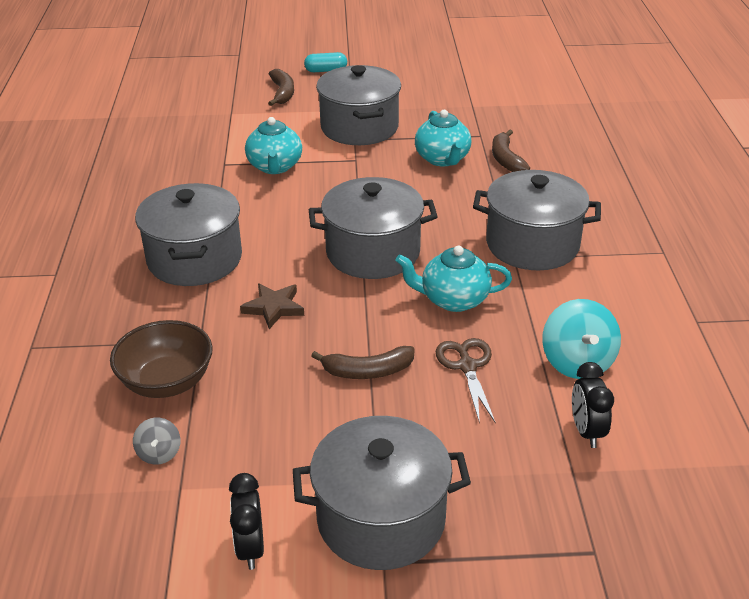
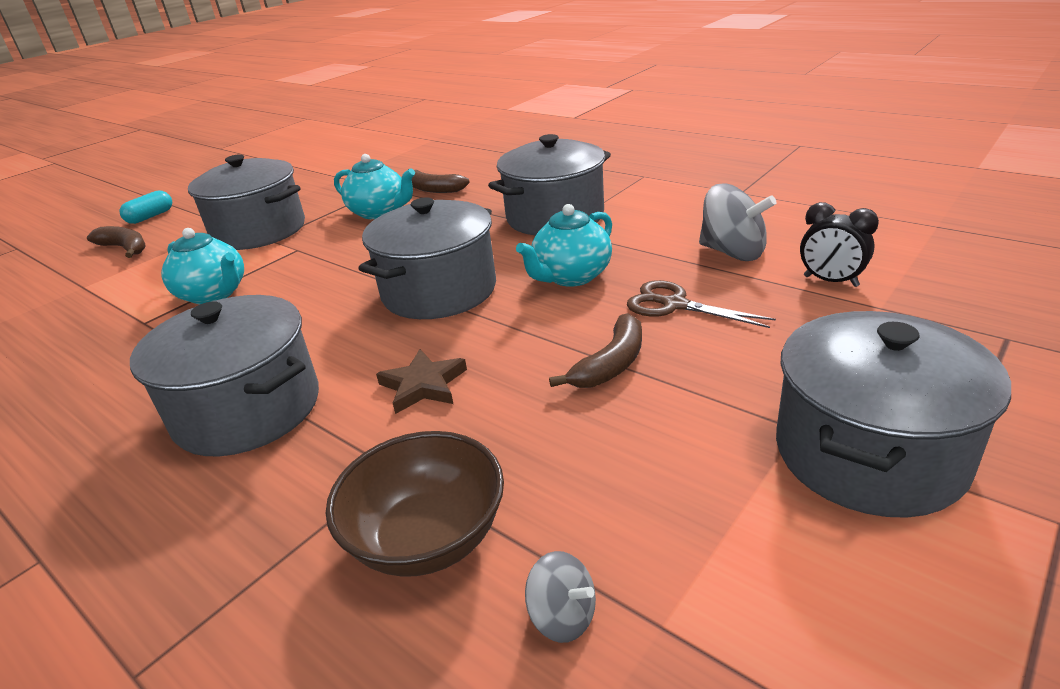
camera: 45 degrees left, 5 degrees down
black clock [229,473,264,570] -> none
turquoise spinning top [542,299,621,379] -> grey spinning top [699,184,776,261]

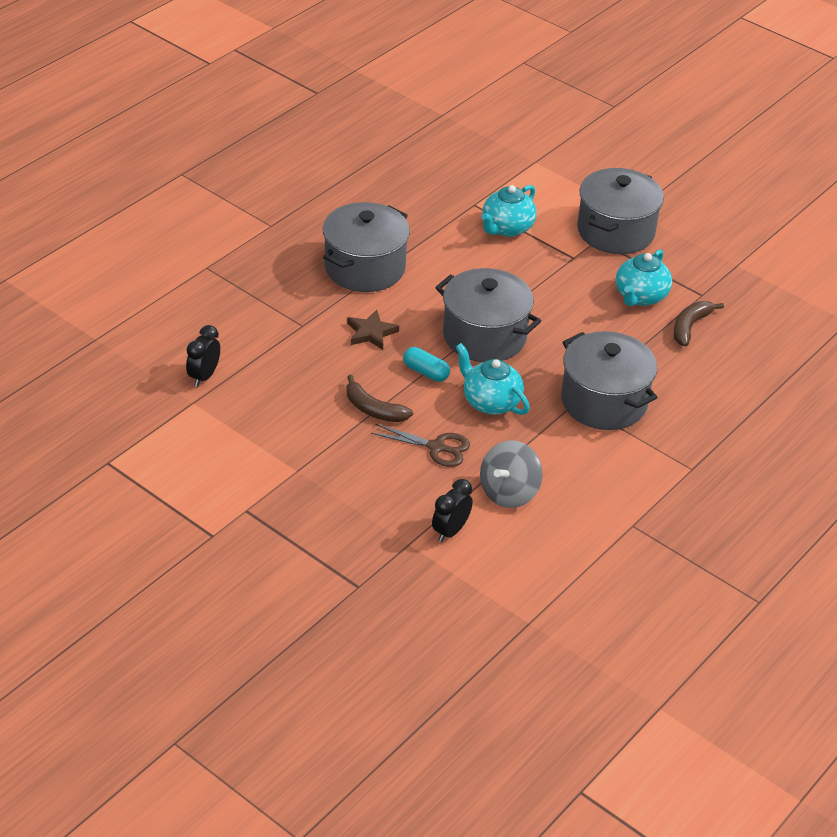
camera: 85 degrees right, 10 degrees up
brown banana [87,226,146,258] -> none
turquoise capsule [119,190,172,224] -> turquoise capsule moved to [403,347,450,382]
brown bowl [326,431,504,577] -> none
grey spinning top [525,551,596,643] -> black clock [186,325,220,387]
brown scissors [627,280,776,328] -> brown scissors turned 75 degrees clockwise [371,424,470,467]
grey pot [776,311,1011,518] -> none

